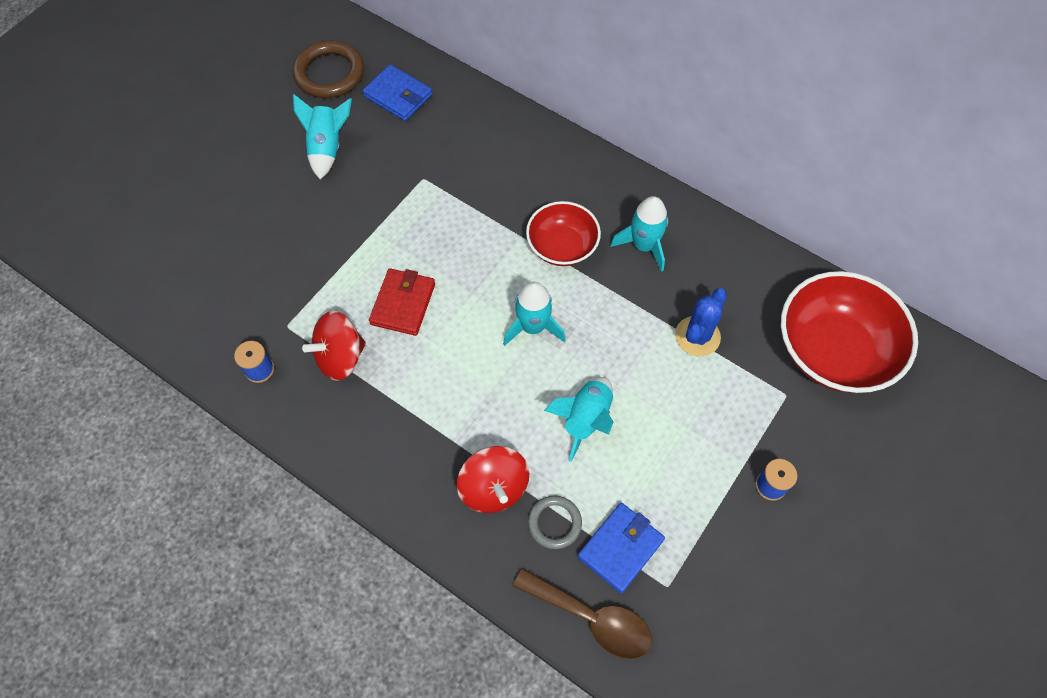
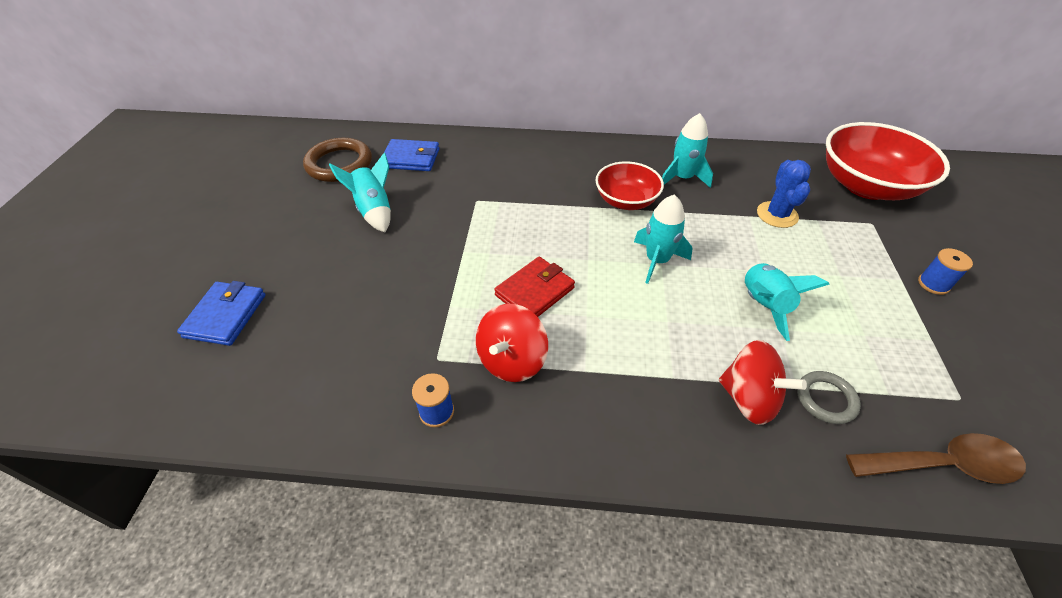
camera: 30 degrees left, 15 degrees down
red wallet [369,268,435,336] -> red wallet turned 60 degrees clockwise [494,257,575,317]
blue wallet [578,503,665,593] -> blue wallet moved to [177,281,265,346]

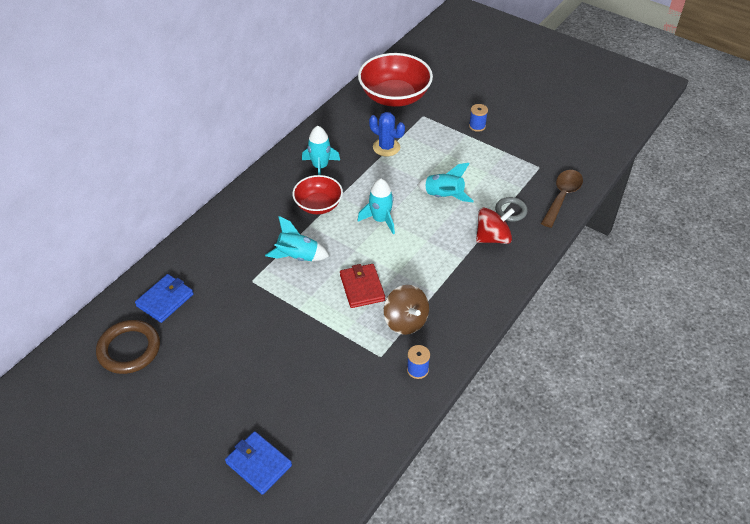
camera: 60 degrees left, 0 degrees up
turquoise rocket [329,152,391,232] -> turquoise rocket moved to [265,216,329,261]
red spinning top [476,304,548,382] -> brown spinning top [384,285,429,335]

